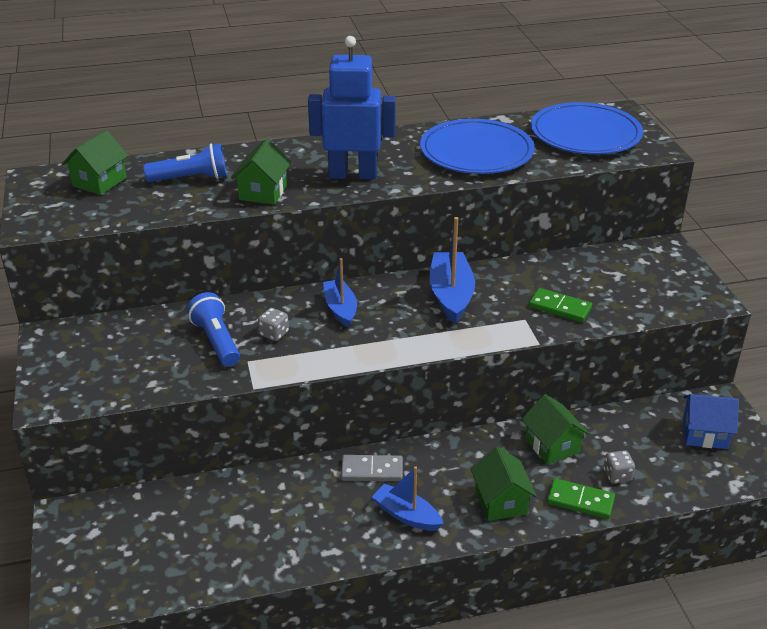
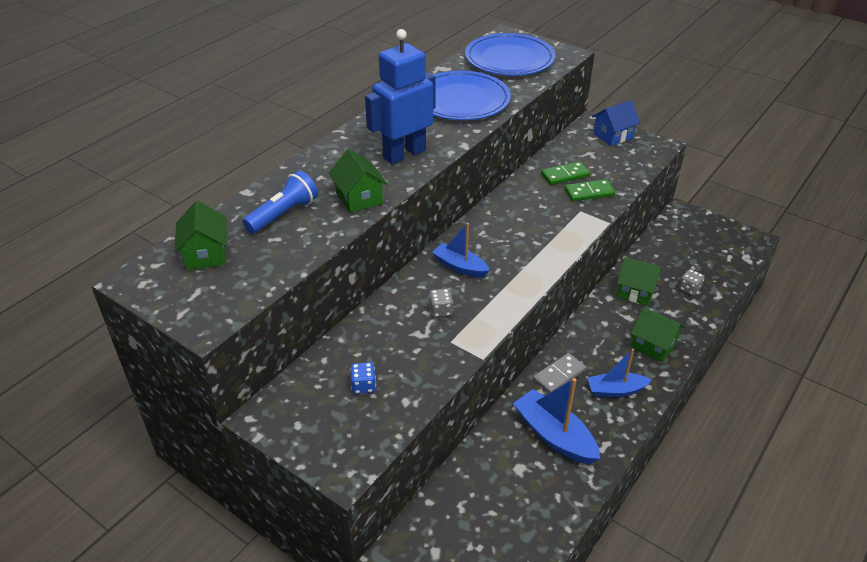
camera: 40 degrees left, 5 degrees up
blue flashlight [187,292,240,367] -> none
blue boat [429,217,475,324] -> blue boat moved to [513,378,600,464]
green domino [547,478,615,519] -> green domino moved to [541,161,590,185]
blue house [683,394,739,449] -> blue house moved to [592,100,640,146]
none -> blue dice [350,362,376,394]

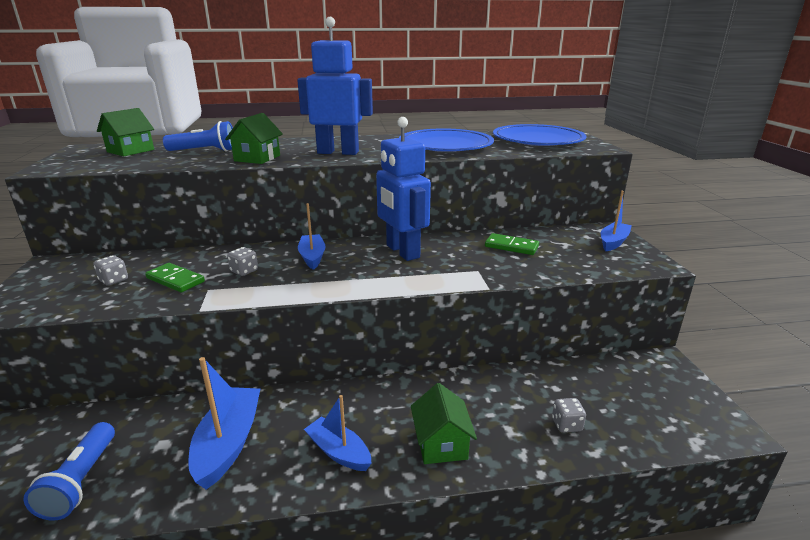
camera: 45 degrees right, 15 degrees down
blue dice [350,362,376,394] -> grey dice [94,255,128,286]
grey domino [533,353,586,393] -> none
green domino [565,179,615,201] -> green domino moved to [145,263,205,292]
blue house [592,100,640,146] -> blue boat [601,191,632,251]
green house [616,257,662,305] -> none
none -> blue flashlight [23,422,115,521]
none -> blue robot [376,117,431,261]

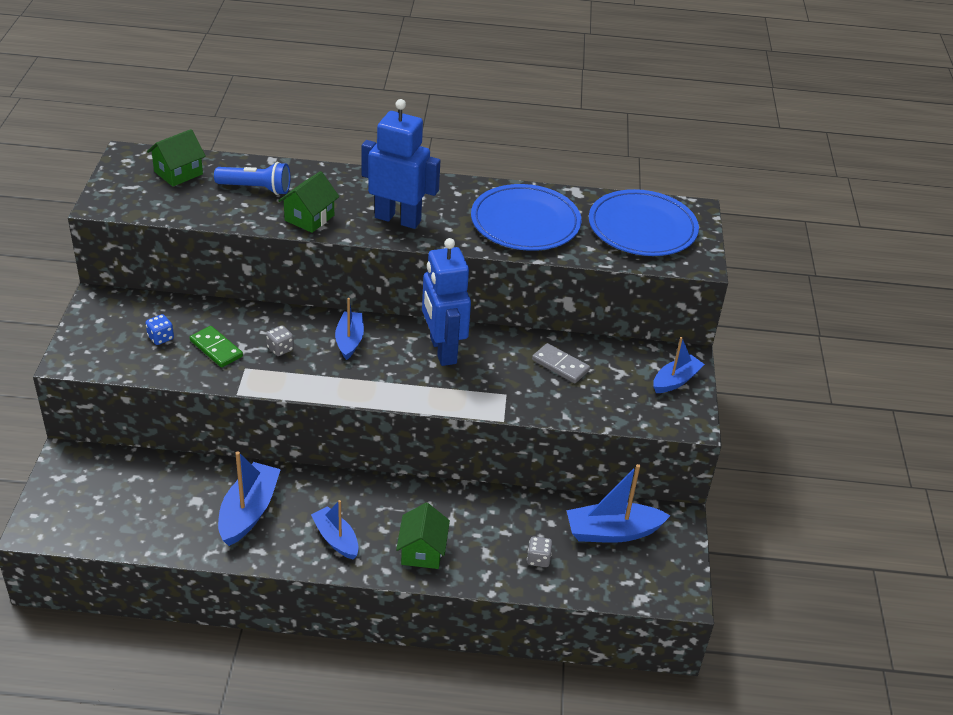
camera: 10 degrees right, 15 degrees up
blue flashlight [23,422,115,521] -> none
grey dice [94,255,128,286] -> blue dice [146,314,174,345]
green domino [485,233,539,255] -> grey domino [532,343,590,383]
none -> blue boat [567,464,670,543]

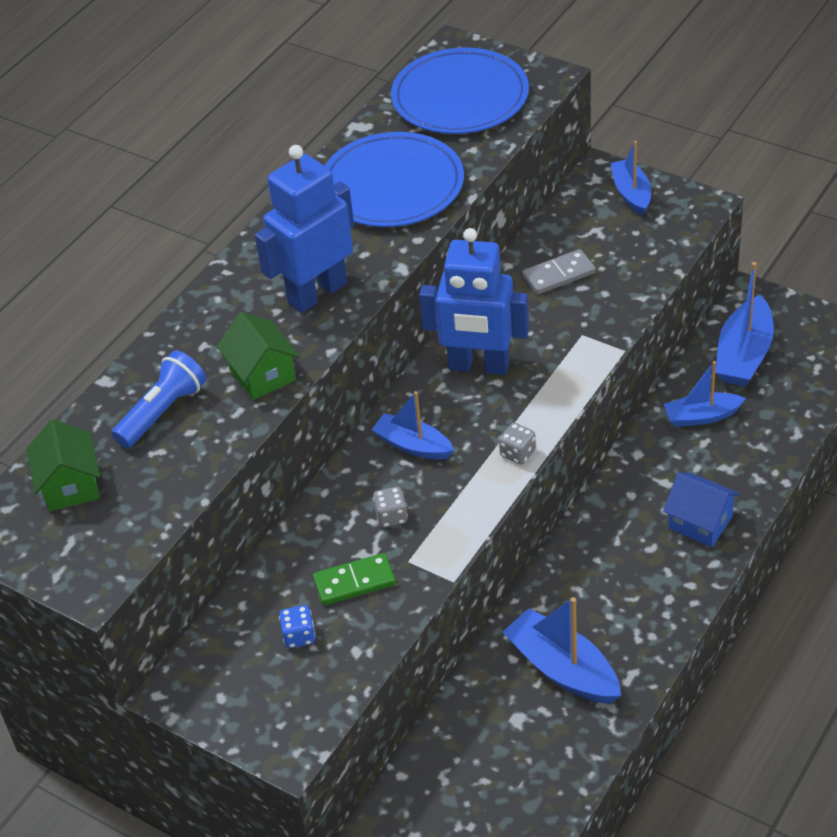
camera: 55 degrees left, 5 degrees up
blue boat [311,500,359,559] -> blue boat moved to [664,361,746,427]
green house [396,503,450,569] -> blue house [663,473,740,547]
grey dice [527,536,552,567] -> grey dice moved to [499,423,536,465]

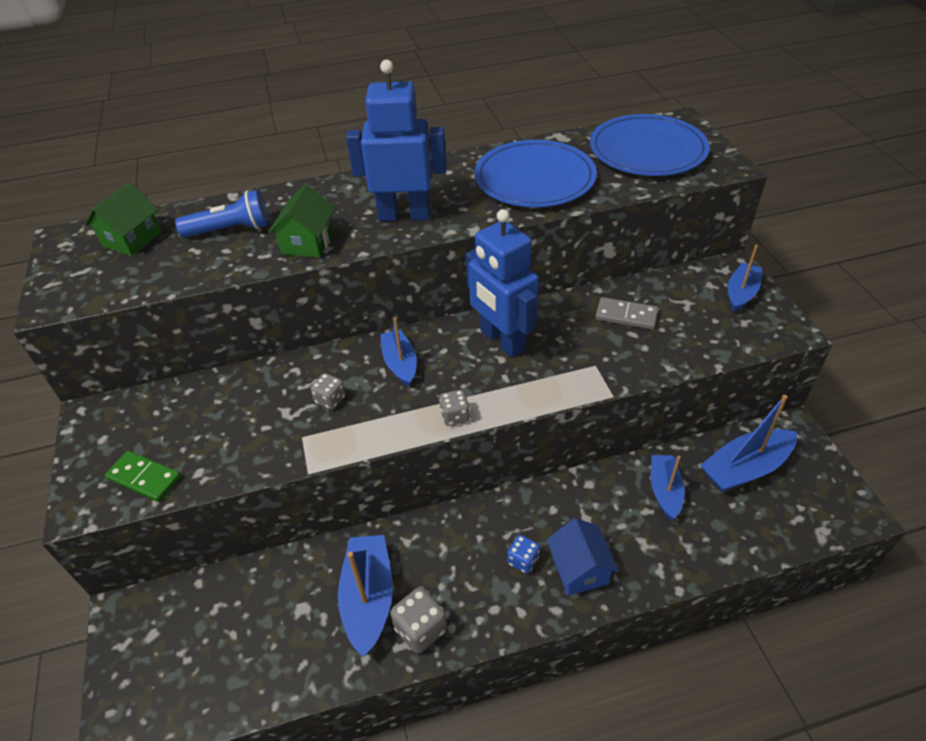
camera: 40 degrees right, 0 degrees up
blue dice [279,605,316,648] -> blue dice moved to [507,535,540,574]
green domino [313,553,396,605] -> green domino moved to [105,451,181,502]
blue boat [664,361,746,427] -> blue boat turned 60 degrees clockwise [651,455,685,520]
none -> grey dice [390,587,447,654]

